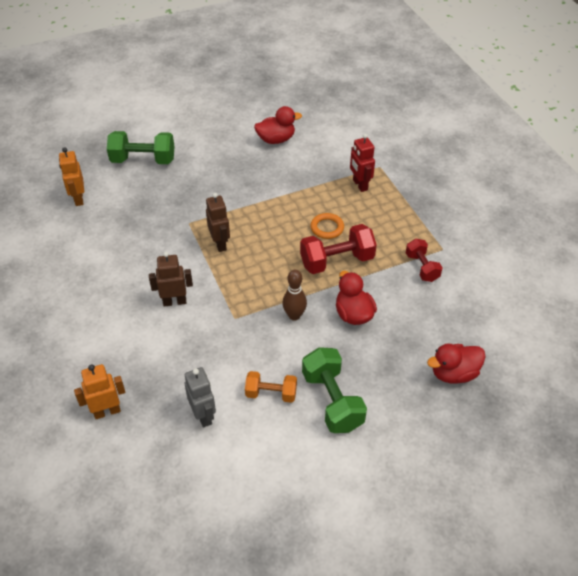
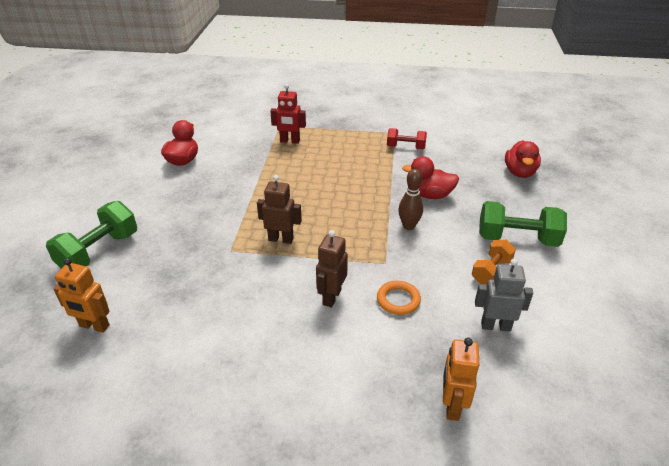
camera: 60 degrees left, 10 degrees down
red dumbbell [300,224,377,274] -> none
orange ring [310,213,344,239] -> orange ring moved to [377,281,421,315]

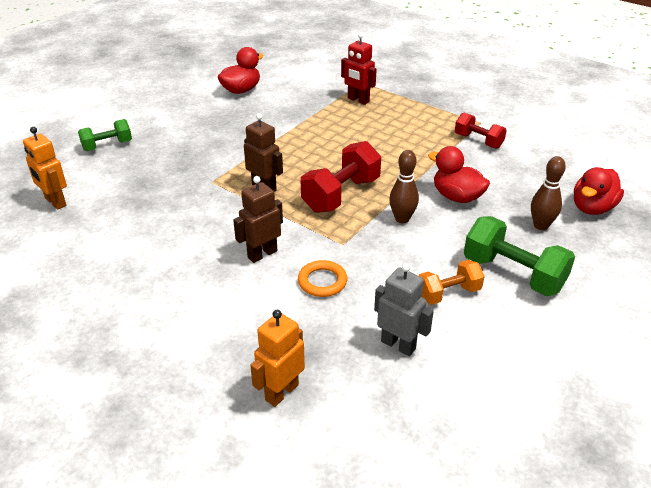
camera: 30 degrees right, 0 degrees up
green dumbbell [46,201,137,269] -> green dumbbell [78,119,132,151], size x0.62
none -> red dumbbell [301,141,381,213]
none -> brown bowling pin [531,156,566,230]

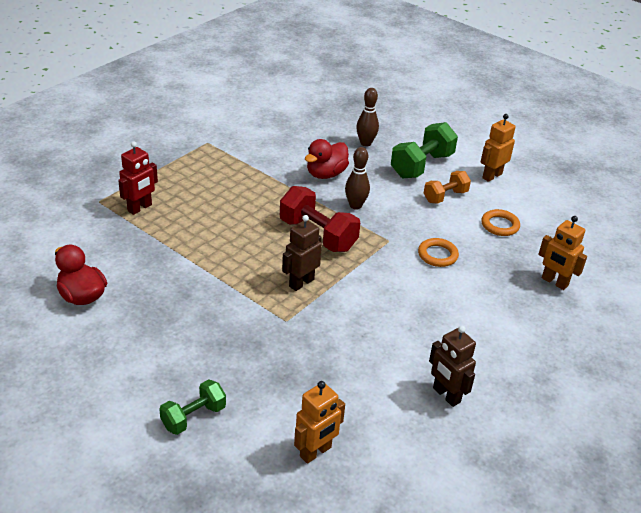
camera: 90 degrees left, 0 degrees up
green dumbbell [78,119,132,151] -> green dumbbell turned 75 degrees clockwise [159,379,226,435]
brown robot [233,176,283,263] -> brown robot moved to [429,326,476,407]
grey robot [374,263,434,356] -> orange ring [481,209,520,236]
orange dumbbell [419,260,485,305] -> orange dumbbell turned 75 degrees clockwise [424,171,471,204]
red dumbbell [455,113,507,149] -> none
red duck [574,167,624,215] -> none
none -> orange robot [481,114,516,182]

